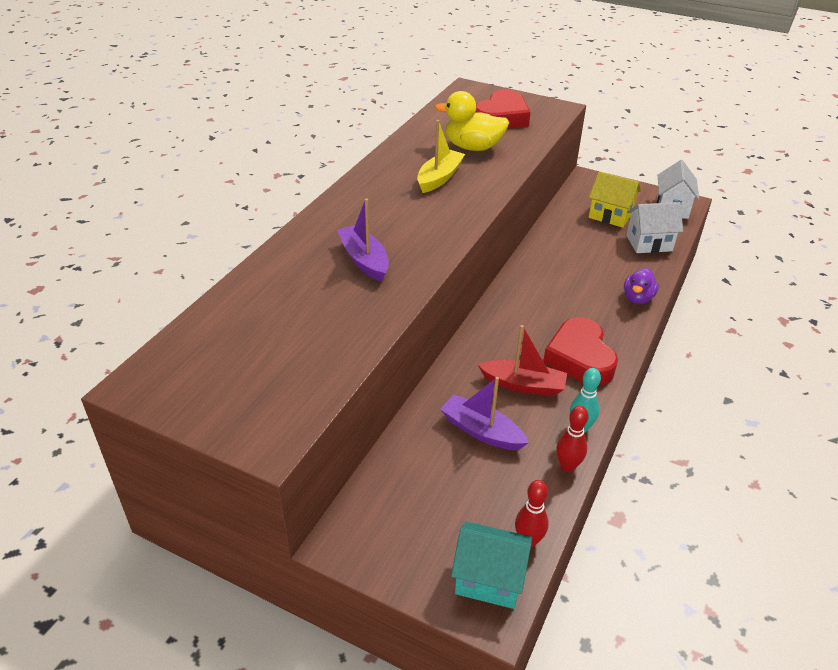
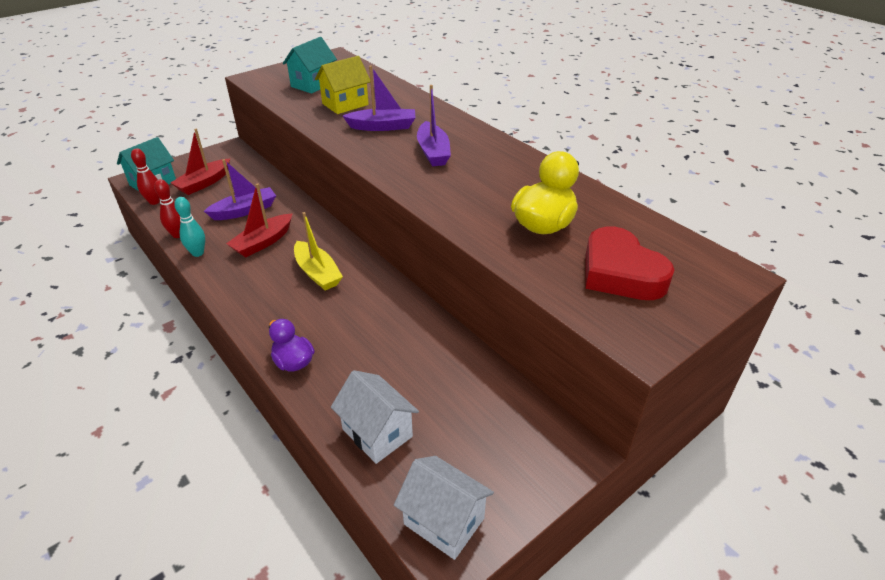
camera: 115 degrees right, 0 degrees up
yellow boat [417,120,465,193] -> yellow boat moved to [294,212,343,290]
red heart [543,317,618,386] -> none
yellow house [589,171,641,228] -> yellow house moved to [315,56,370,114]
white house [626,202,683,253] -> white house turned 60 degrees counterclockwise [331,370,419,464]
none -> red boat [171,129,230,195]
none -> turquoise house [282,37,337,94]
none -> purple boat [417,85,451,166]

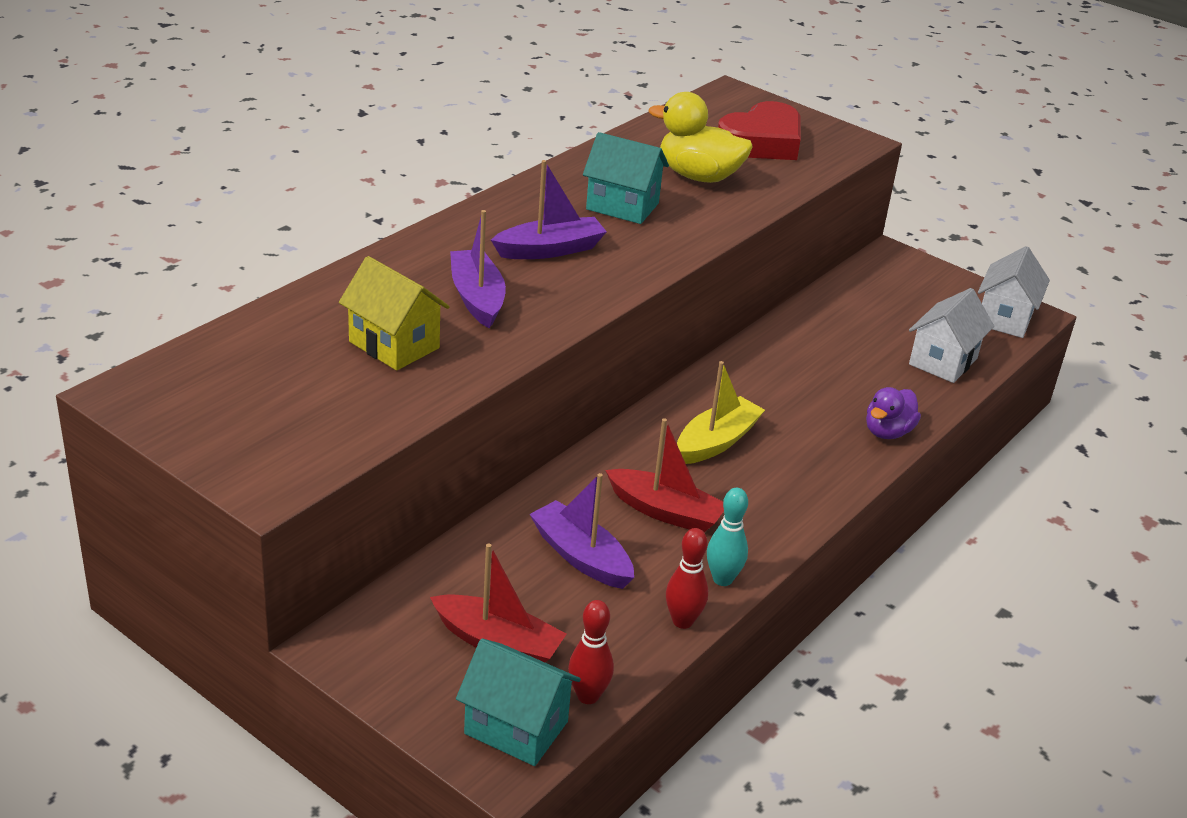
camera: 105 degrees left, 5 degrees down
turquoise house [282,37,337,94] -> turquoise house moved to [583,132,669,224]

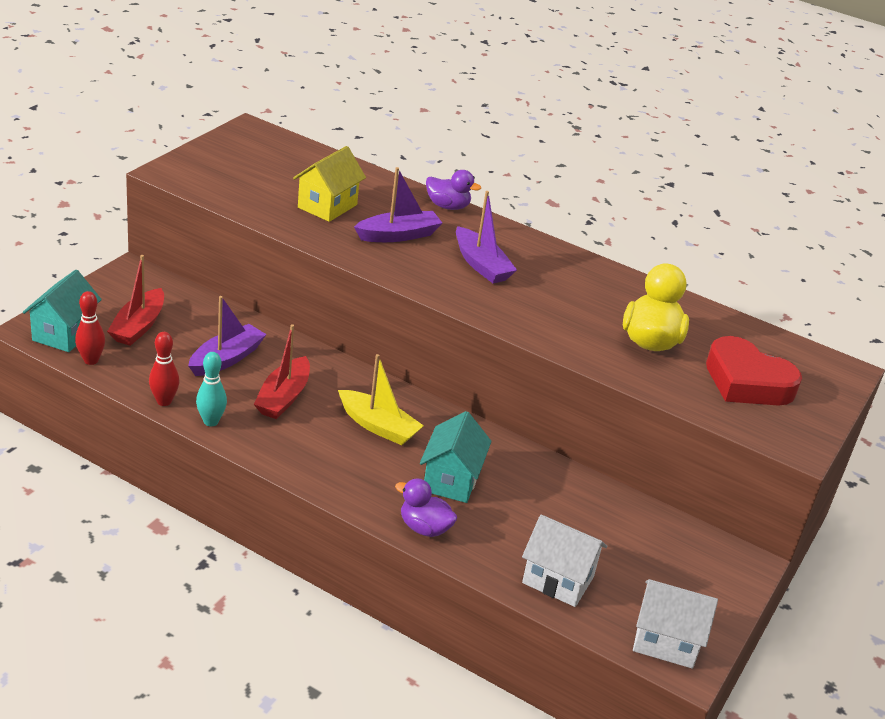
camera: 80 degrees right, 0 degrees up
turquoise house [583,132,669,224] -> turquoise house moved to [420,411,492,503]
none -> purple duck [426,170,481,210]

